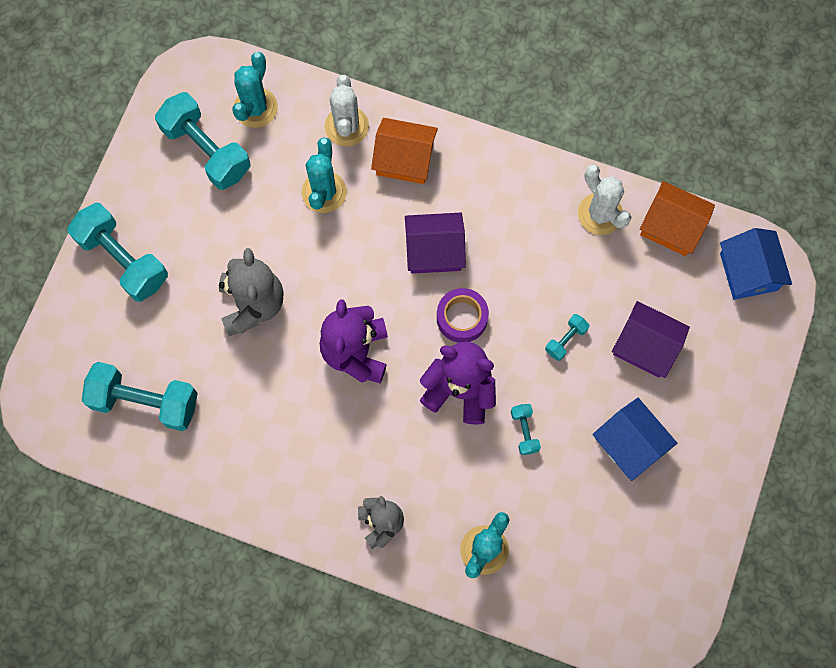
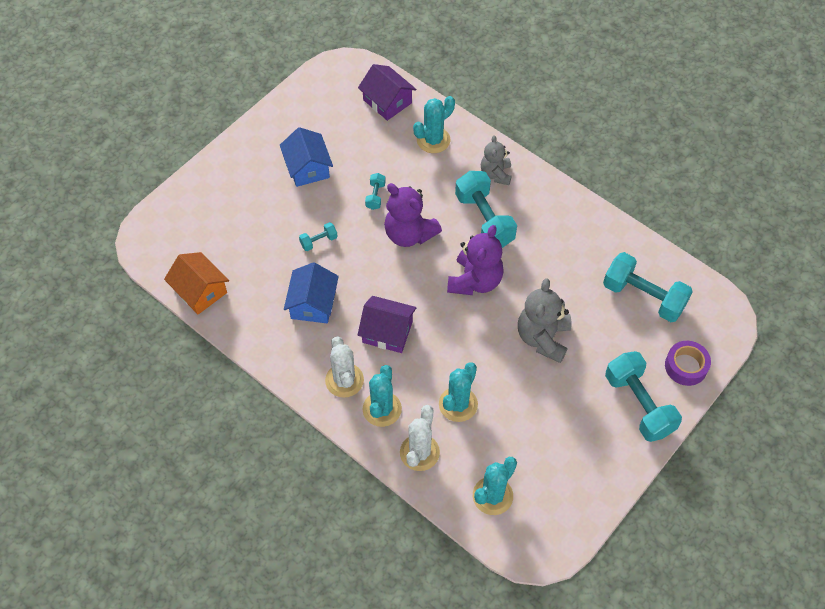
camera: 160 degrees left, 15 degrees down
turquoise dumbbell [155,92,251,190] -> turquoise dumbbell moved to [455,171,517,248]
orange house [371,118,438,184] -> turquoise cactus [363,365,402,427]
purple tape [437,288,489,343] -> purple tape moved to [665,341,711,386]
white cactus [578,164,632,235] -> white cactus moved to [325,336,364,398]
purple house [612,301,690,378] -> purple house moved to [358,64,416,121]
blue house [720,228,792,300] -> blue house moved to [284,262,339,323]

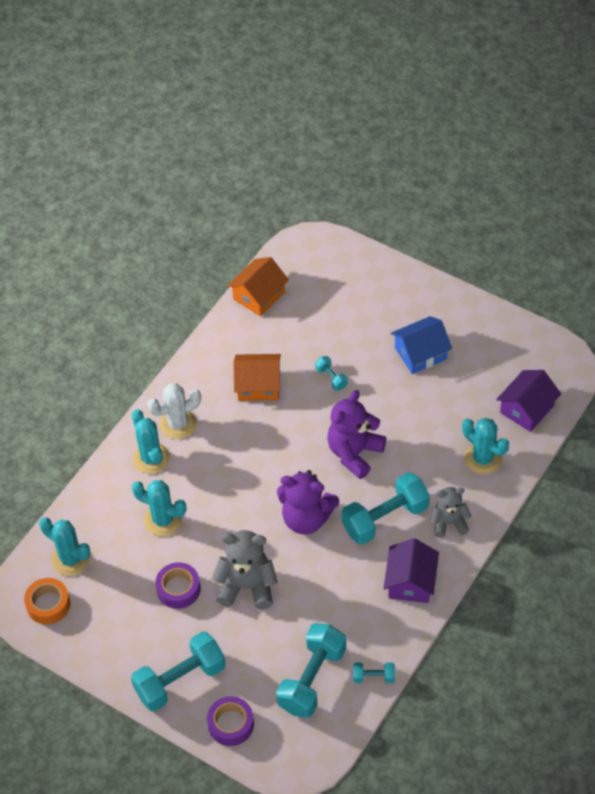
camera: 85 degrees right, 5 degrees down
blue house [284,262,339,323] -> orange house [233,354,281,401]
purple house [358,296,417,353] -> purple house moved to [383,538,439,603]
turquoise cactus [363,365,402,427] -> turquoise cactus turned 60 degrees clockwise [132,409,170,474]
turquoise dumbbell [365,173,386,210] -> turquoise dumbbell moved to [354,663,395,683]
white cactus [400,405,440,471] -> none
none -> orange tape [24,578,70,624]
none -> purple tape [155,562,201,609]

